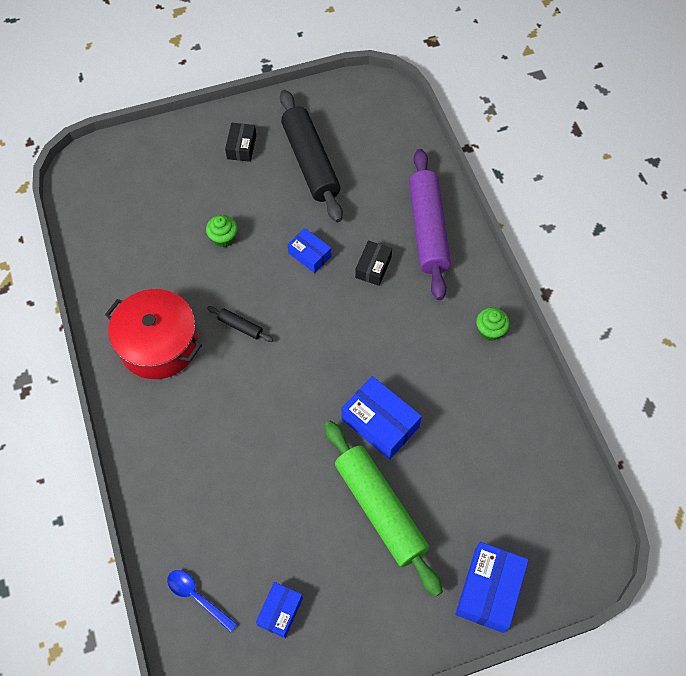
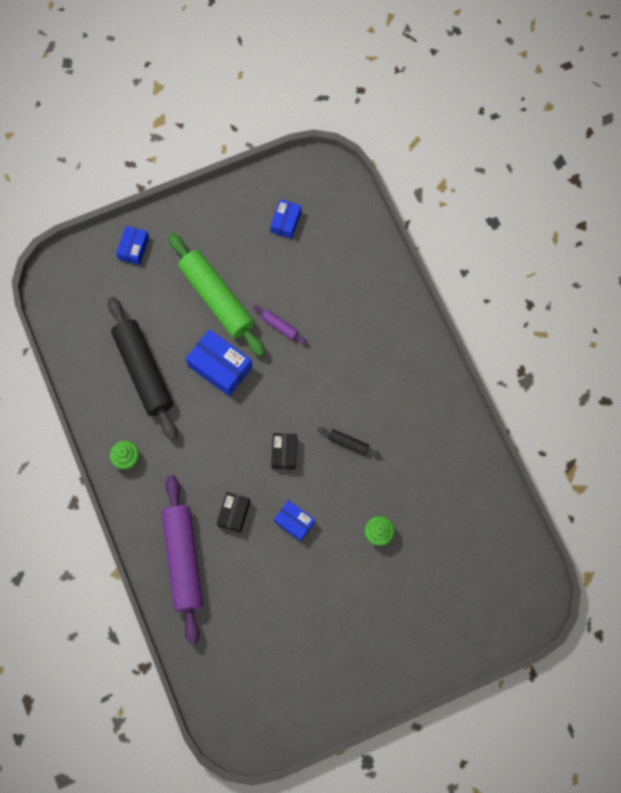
camera: 175 degrees right, 10 degrees up
red pot [105,289,202,379] -> none
blue spoon [167,570,237,633] -> none
black box [225,123,256,162] -> black box moved to [271,433,297,470]
black rolling pin [280,90,343,222] -> black rolling pin moved to [108,297,177,440]
blue box [455,542,529,633] -> blue box [116,226,149,265], size x0.61
none -> purple rolling pin [253,305,307,345]

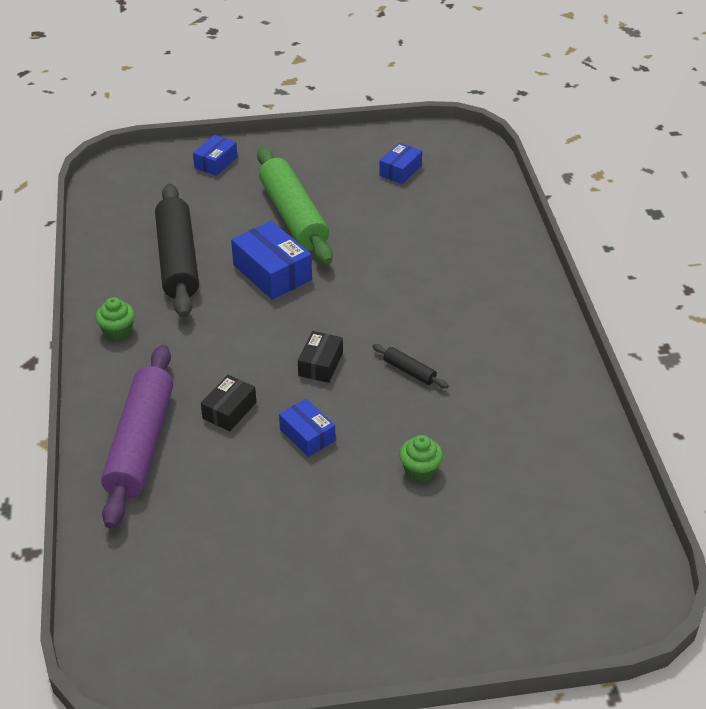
camera: 15 degrees right, 30 degrees down
purple rolling pin [253,305,307,345] -> none

